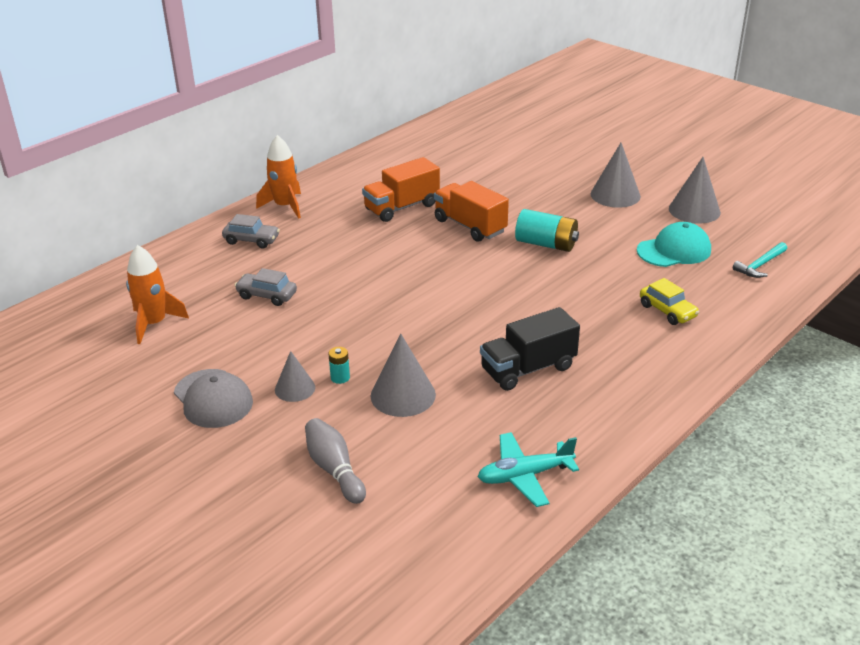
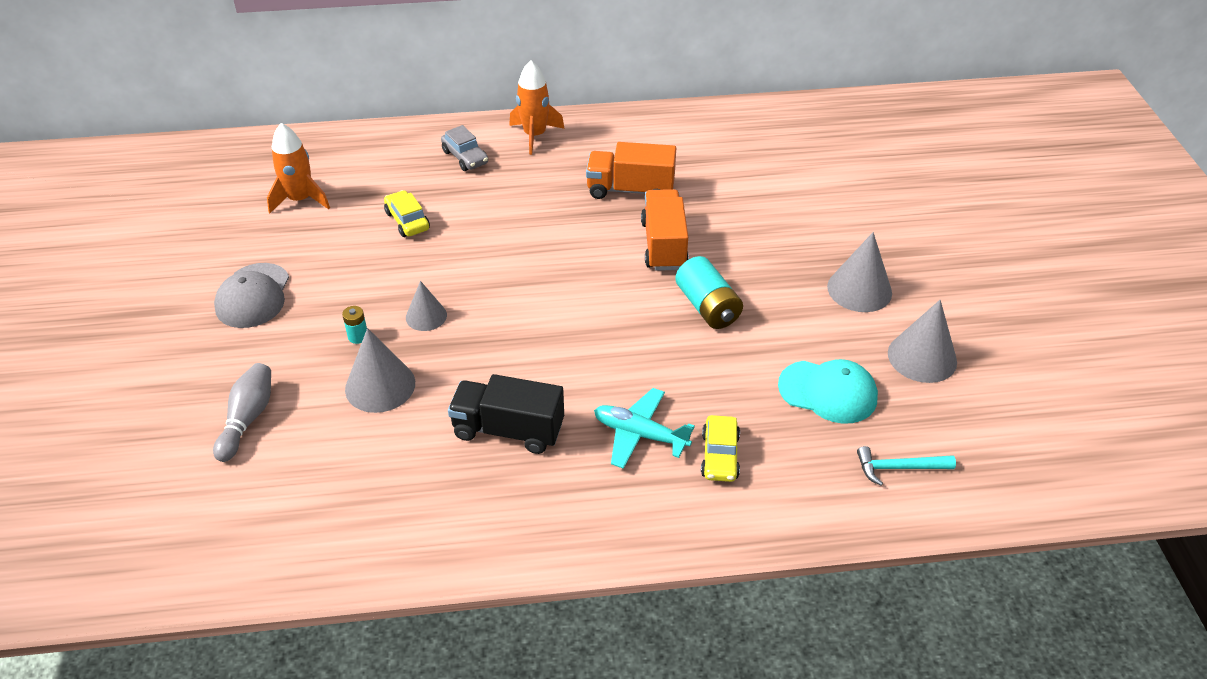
camera: 40 degrees right, 10 degrees up
grey car [234,268,297,306] -> yellow car [384,190,430,237]
grey cone [275,351,315,402] -> grey cone moved to [406,281,447,331]
turquoise plane [478,432,579,507] -> turquoise plane moved to [594,388,695,469]

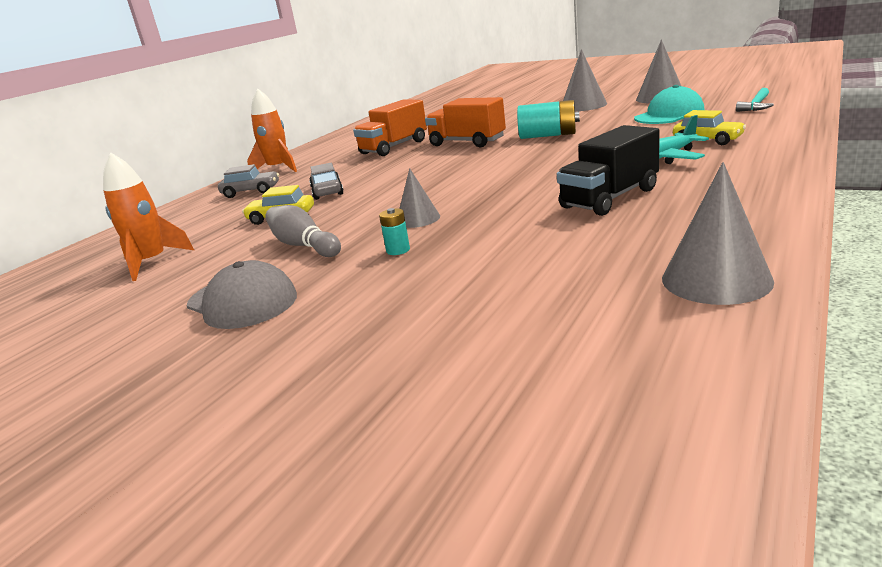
camera: 50 degrees left, 20 degrees down
grey bowling pin [213,363,271,462] -> grey bowling pin moved to [265,205,341,257]
grey cone [345,328,415,413] -> grey cone moved to [662,162,774,305]
none -> grey car [309,162,344,200]

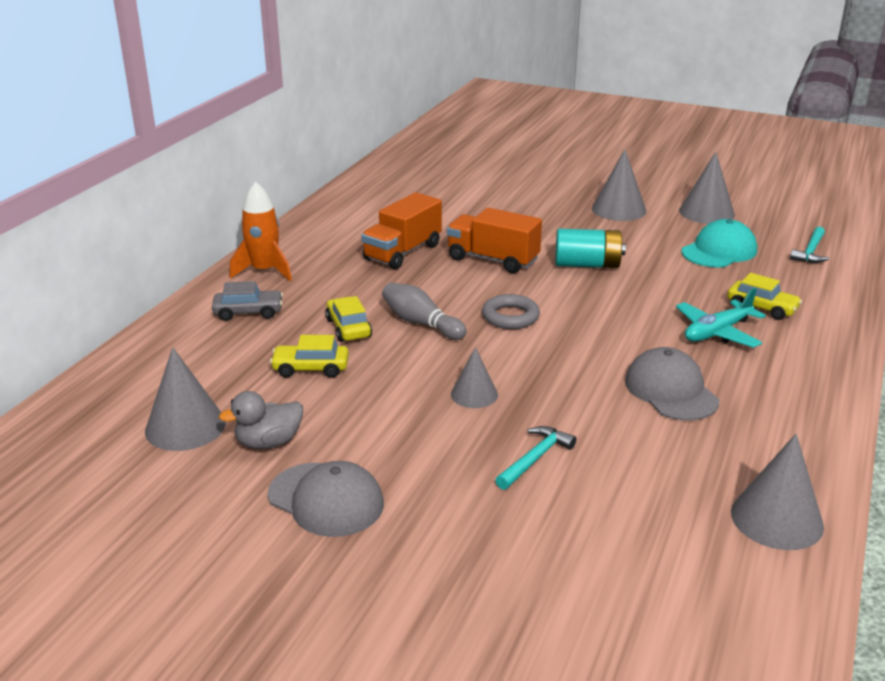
camera: 10 degrees left, 5 degrees up
orange rocket [103,153,194,281] -> grey cone [145,347,226,451]
grey bowling pin [265,205,341,257] -> grey bowling pin moved to [382,283,467,340]
grey car [309,162,344,200] -> yellow car [325,296,372,342]
turquoise battery [379,208,410,255] -> none
black truck [557,125,660,216] -> grey cap [625,347,719,421]
none -> grey duck [219,391,303,449]
none -> grey ring [482,294,540,329]
none -> turquoise hammer [495,426,576,490]

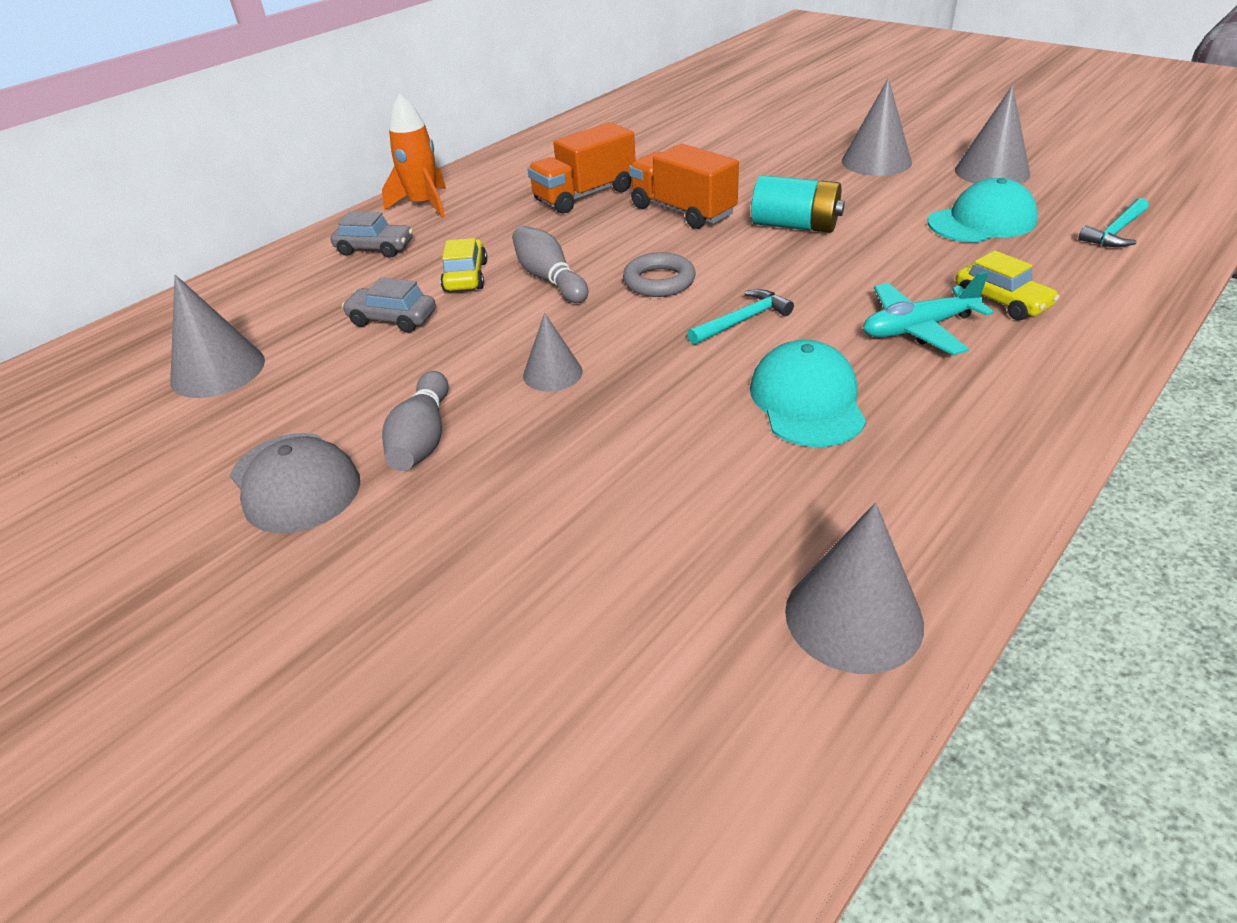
camera: 20 degrees right, 10 degrees up
grey duck [219,391,303,449] -> none
yellow car [270,335,349,378] -> grey car [342,277,436,333]
turquoise hammer [495,426,576,490] -> turquoise hammer moved to [687,289,794,345]
grey cap [625,347,719,421] -> turquoise cap [750,340,866,447]
none -> grey bowling pin [382,371,448,471]

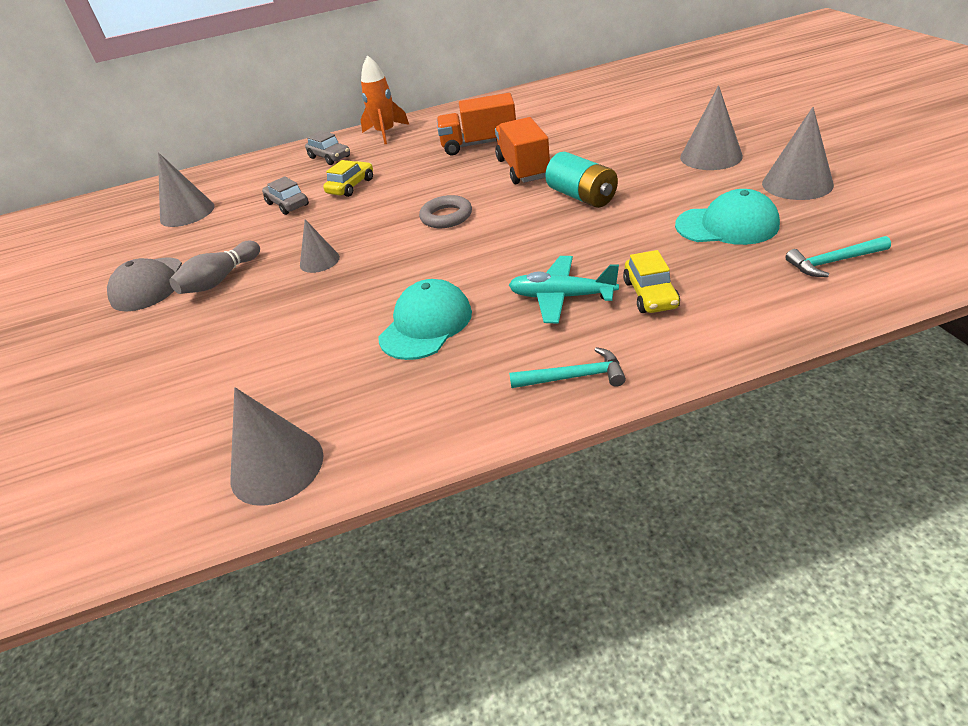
camera: 35 degrees right, 0 degrees up
grey bowling pin [512,226,588,303] -> none
turquoise hammer [687,289,794,345] -> turquoise hammer moved to [509,347,626,388]

